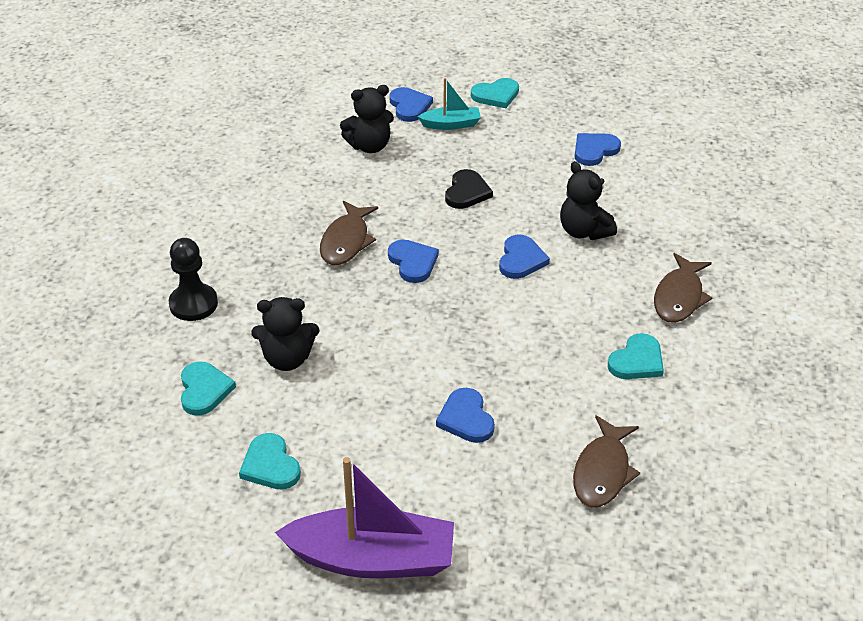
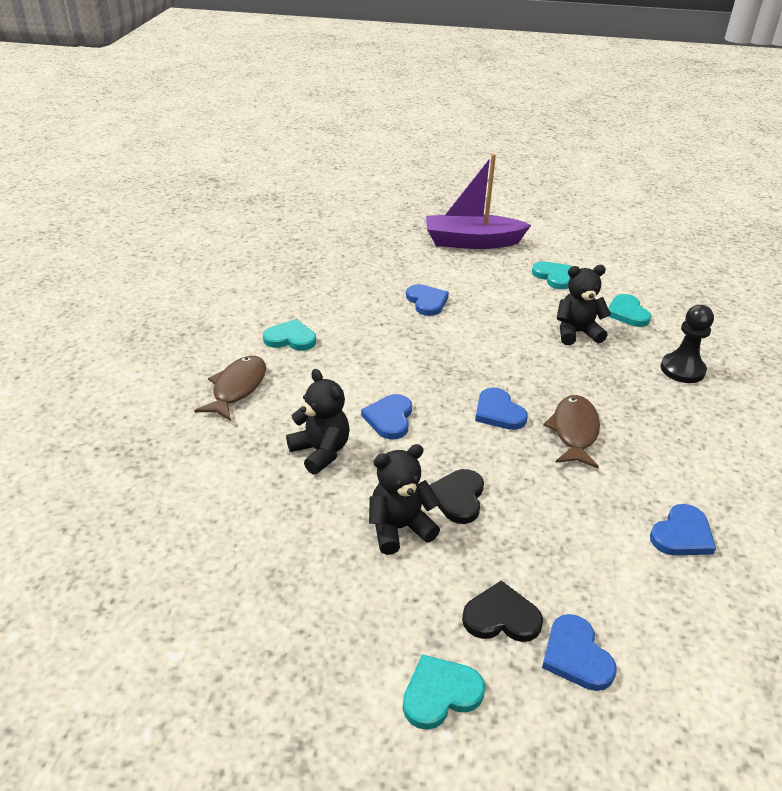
camera: 175 degrees right, 5 degrees down
black teddy bear [340,85,394,153] -> black teddy bear moved to [369,444,440,555]
turquoise boat [418,78,481,130] -> black heart [462,581,543,642]
brown fish [573,415,640,507] -> none
blue heart [574,133,621,166] -> blue heart moved to [650,504,716,555]
turquoise heart [608,333,664,379] -> turquoise heart turned 60 degrees clockwise [263,319,316,351]

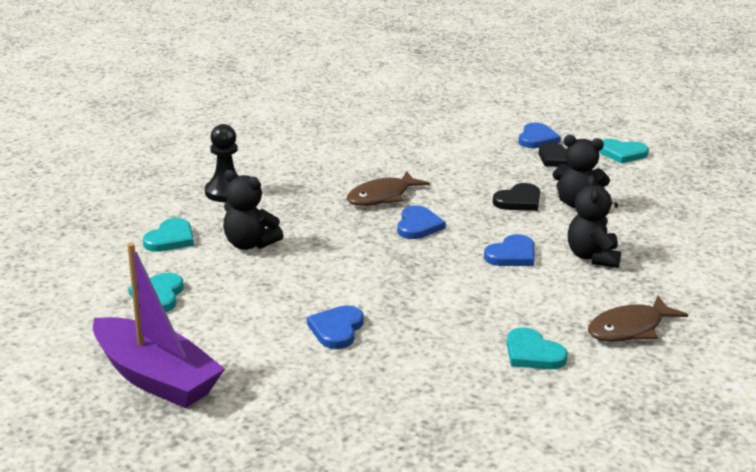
camera: 140 degrees left, 10 degrees down
blue heart [650,504,716,555] -> none

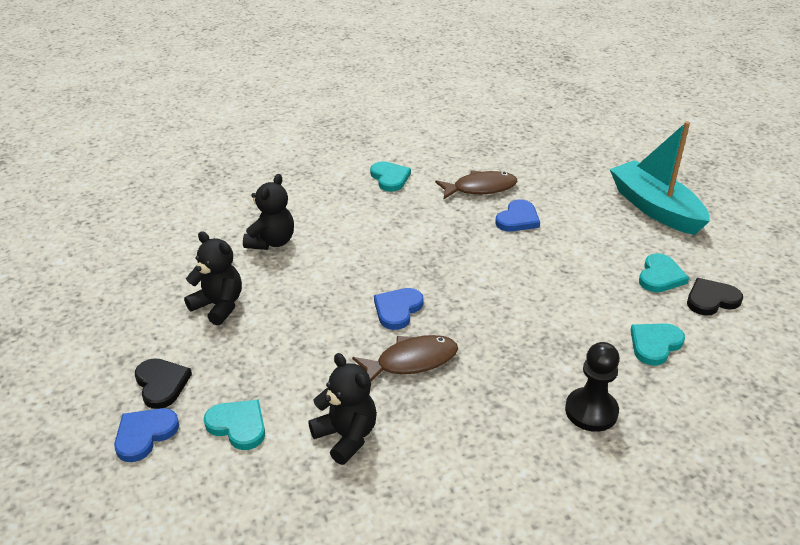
camera: 160 degrees left, 10 degrees up
purple boat [93,243,225,408] -> turquoise boat [610,121,710,235]
black teddy bear [223,170,283,250] -> black teddy bear moved to [308,353,377,465]
blue heart [484,234,534,266] -> none
black heart [493,183,540,211] -> black heart moved to [687,278,743,316]
brown fish [588,296,688,342] -> brown fish moved to [435,171,517,199]
turquoise heart [599,139,649,163] -> turquoise heart moved to [204,400,265,450]

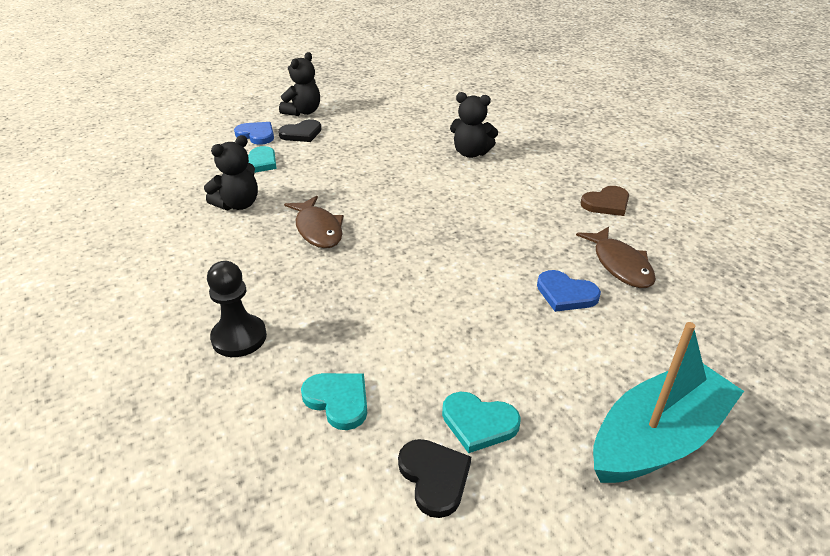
camera: 85 degrees right, 0 degrees up
black teddy bear [184,231,242,326] -> black teddy bear moved to [279,52,320,116]
turquoise heart [370,161,411,192] -> brown heart [581,186,629,216]
blue heart [374,288,424,330] -> none

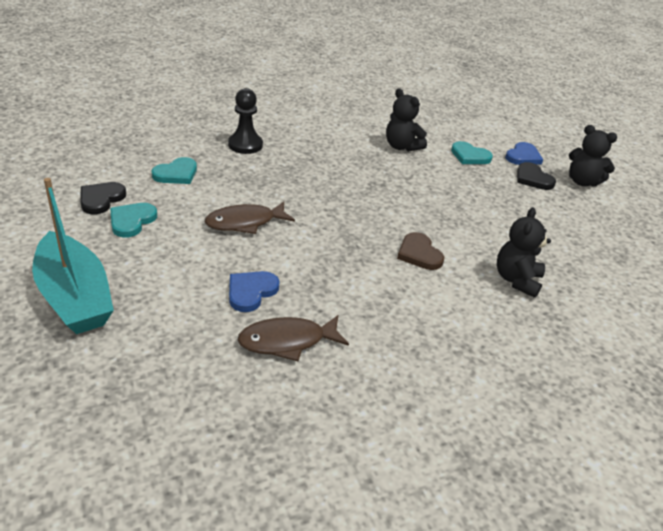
camera: 90 degrees right, 0 degrees up
brown fish [284,196,344,248] -> brown fish moved to [205,202,295,234]
black heart [398,439,471,518] -> black heart turned 135 degrees clockwise [80,182,126,214]
brown heart [581,186,629,216] -> brown heart moved to [397,232,444,270]

